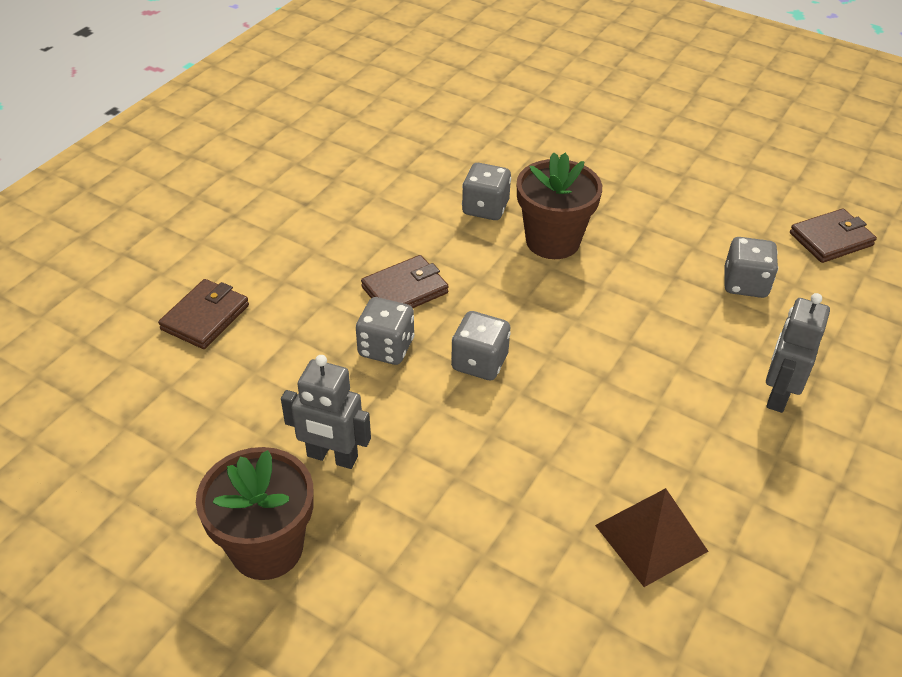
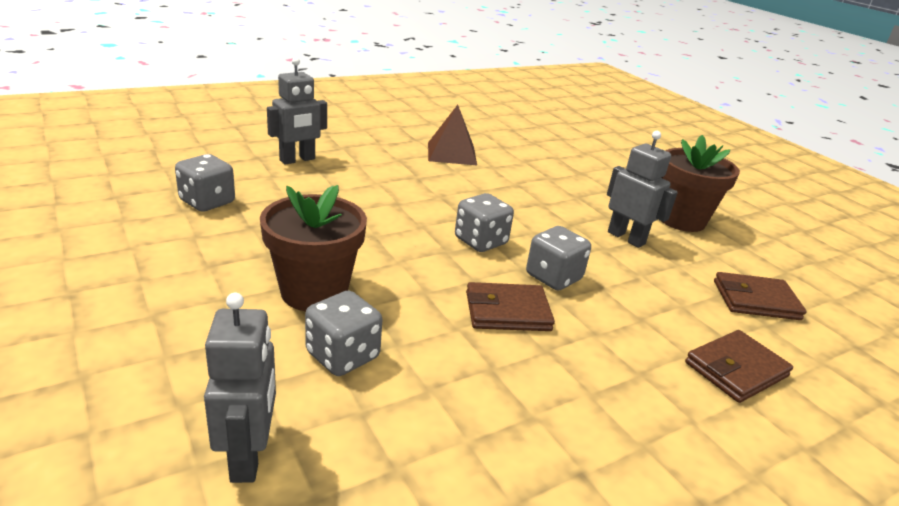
camera: 155 degrees left, 15 degrees down
brown wallet [790,209,877,263] -> brown wallet moved to [714,272,807,320]
none -> grey robot [204,293,276,483]

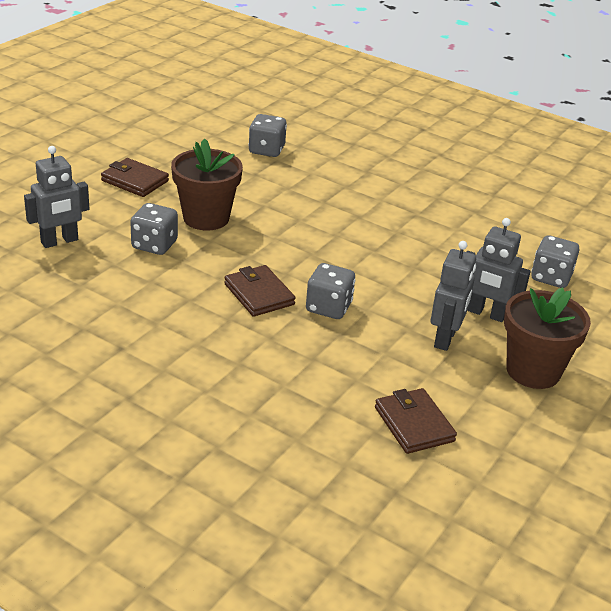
camera: 65 degrees right, 5 degrees up
grey robot [267,57,327,165] -> grey robot moved to [466,218,530,322]
brown pyramid [428,105,477,165] -> none
grey dice [455,193,514,252] -> grey dice moved to [531,235,579,288]
brown wallet [685,330,793,403] -> brown wallet moved to [101,158,169,197]

